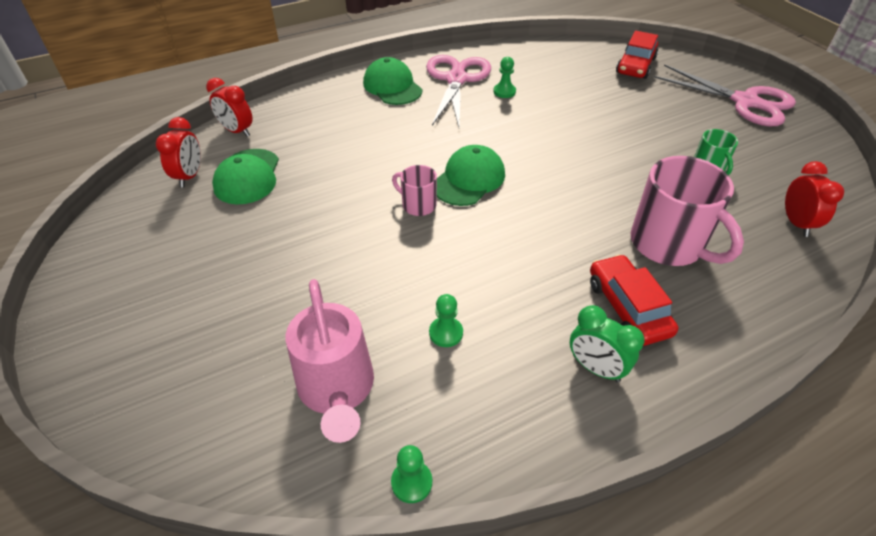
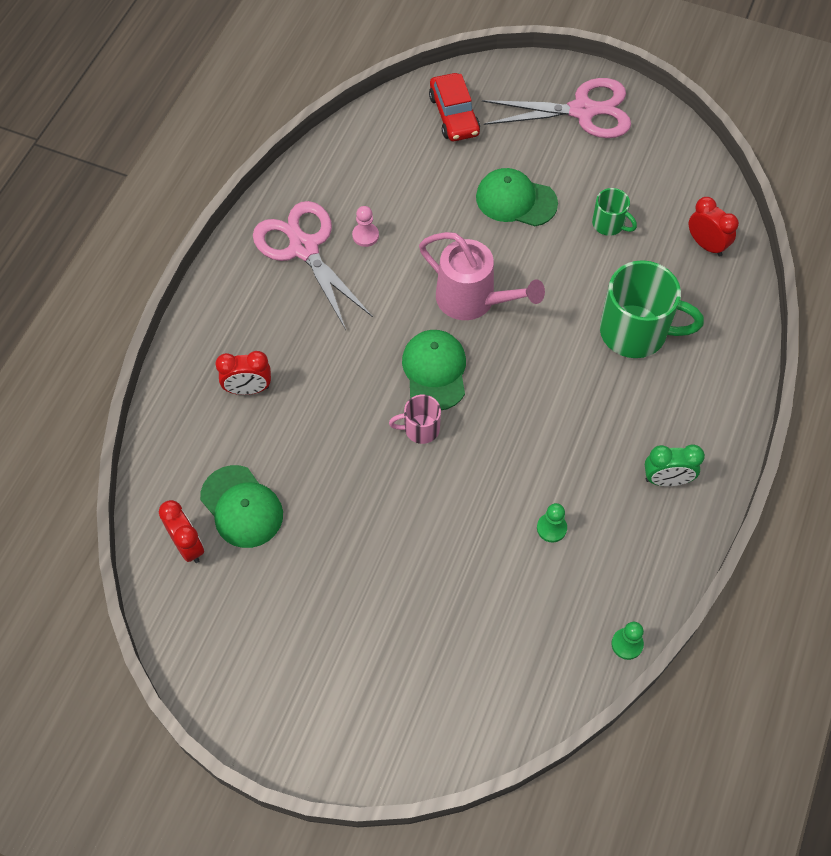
camera: 40 degrees left, 15 degrees up
red clock [206,78,253,137] -> red clock moved to [215,351,271,395]
pink watering can [286,279,374,443] -> pink watering can moved to [419,232,545,320]
green cap [363,57,423,105] -> green cap moved to [476,168,558,226]
green pawn [493,57,516,98] -> pink pawn [352,206,379,247]
red car [590,254,678,346] -> none
pink mug [631,156,744,266] -> green mug [600,260,704,358]

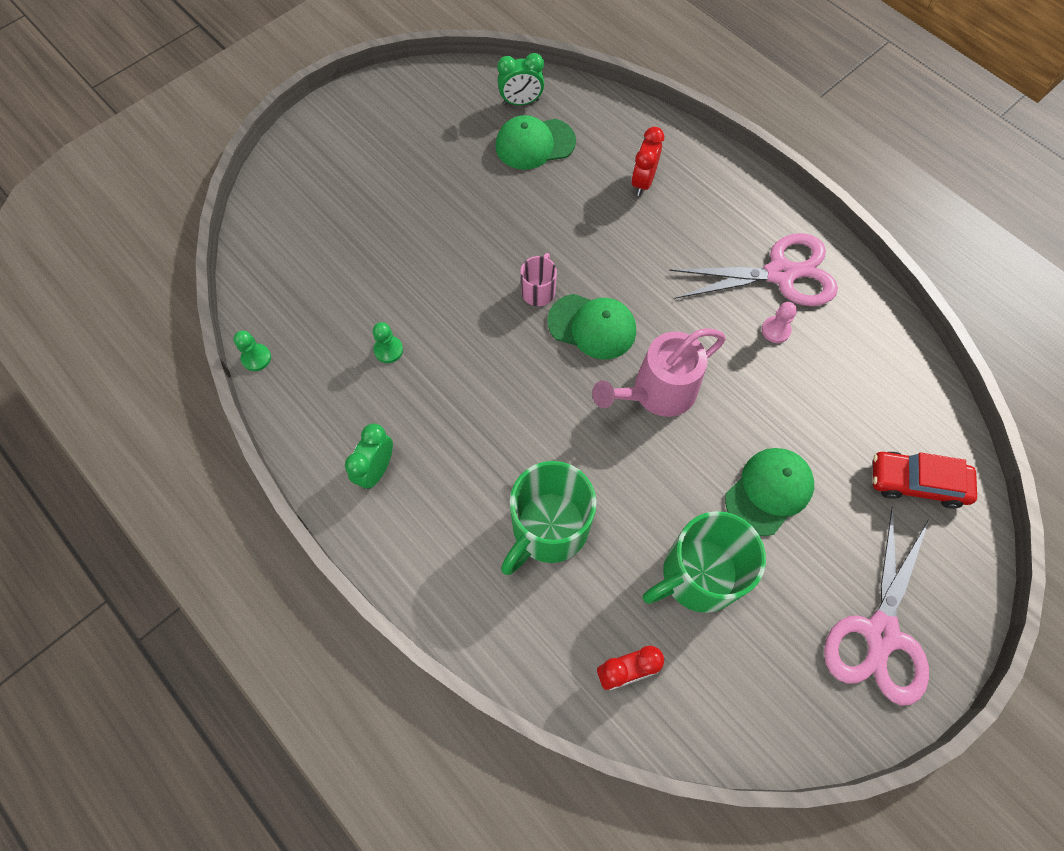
camera: 115 degrees right, 5 degrees up
red clock [159,500,204,563] -> green clock [497,53,544,105]
green mug [592,188,637,236] -> green mug [643,511,766,613], size x1.98

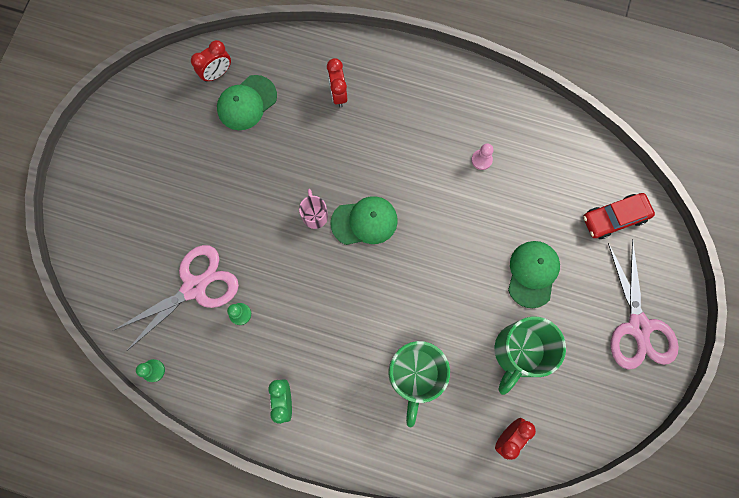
camera: 30 degrees left, 10 degrees up
green clock [497,53,544,105] -> red clock [191,40,231,82]
pink watering can [592,328,726,417] -> none
pink scissors [669,233,838,306] -> pink scissors moved to [112,245,239,351]

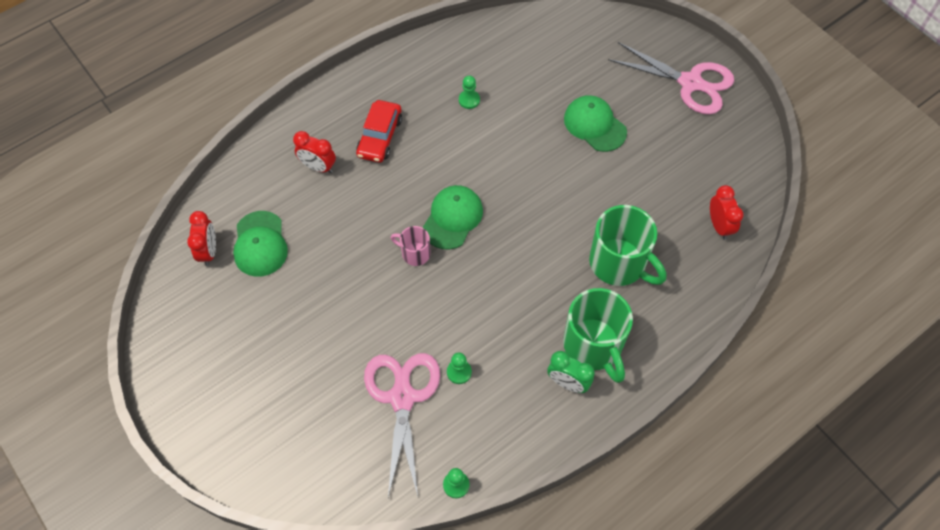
camera: 55 degrees left, 15 degrees down
pink pawn [471,143,493,170] -> green pawn [459,76,480,109]
green mug [494,317,566,395] -> green mug moved to [563,288,633,383]
red car [583,193,655,239] -> red car moved to [356,100,402,163]

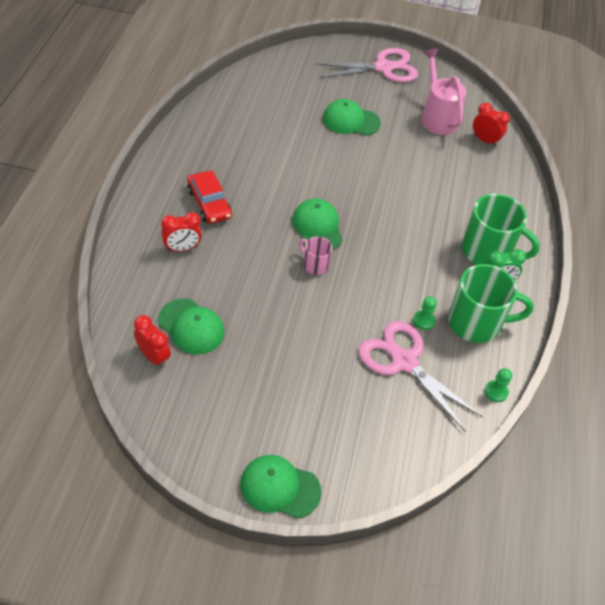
camera: 45 degrees left, 10 degrees down
pink mug [390,226,431,266] -> pink mug turned 60 degrees clockwise [299,236,332,275]
green pawn [459,76,480,109] -> none
green mug [589,205,666,286] -> green mug moved to [448,264,534,343]
none -> green cap [240,455,322,518]
none -> pink watering can [421,49,466,135]

